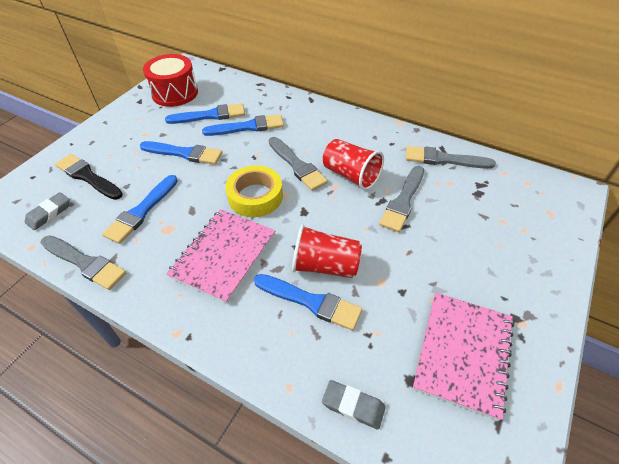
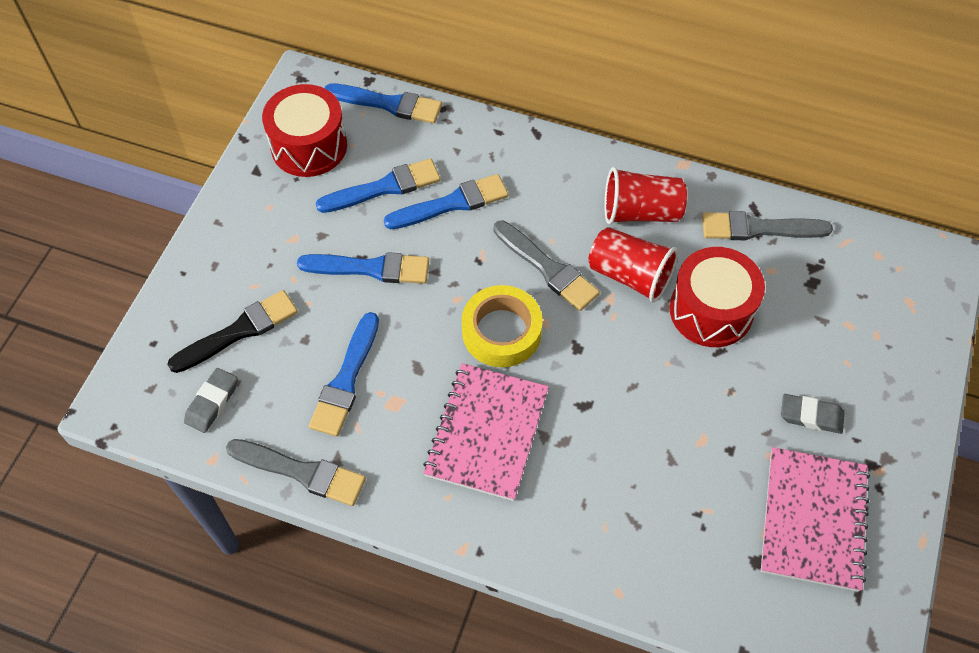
camera: 10 degrees left, 10 degrees up
black brush [55,154,123,200] -> black brush turned 120 degrees clockwise [167,290,298,373]
blue brush [254,274,362,331] -> blue brush moved to [325,83,442,124]
red cup [292,224,362,278] -> red cup moved to [604,167,687,224]
grey eraser [322,380,386,429] -> grey eraser moved to [781,394,844,434]
grey brush [379,166,424,232] -> red drum [670,247,765,347]

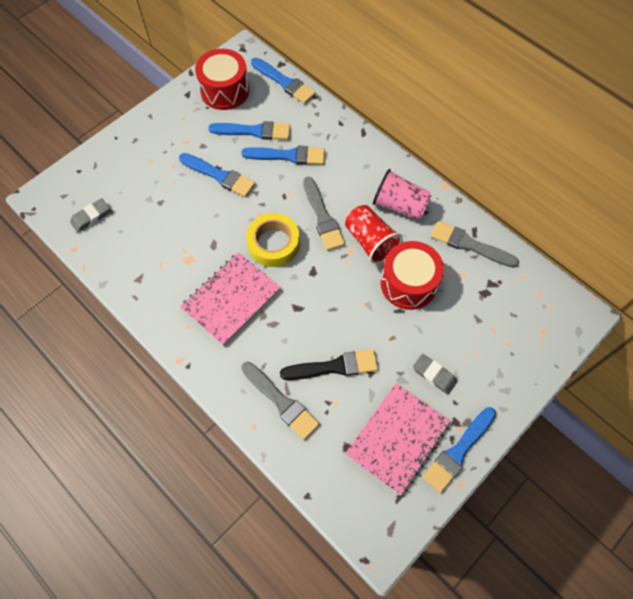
camera: 25 degrees right, 5 degrees up
black brush [167,290,298,373] -> black brush moved to [280,350,378,380]
grey brush [226,439,366,506] -> grey brush moved to [241,362,319,440]
blue brush [309,312,379,436] -> blue brush moved to [423,407,496,493]
red cup [604,167,687,224] -> pink cup [373,169,432,220]

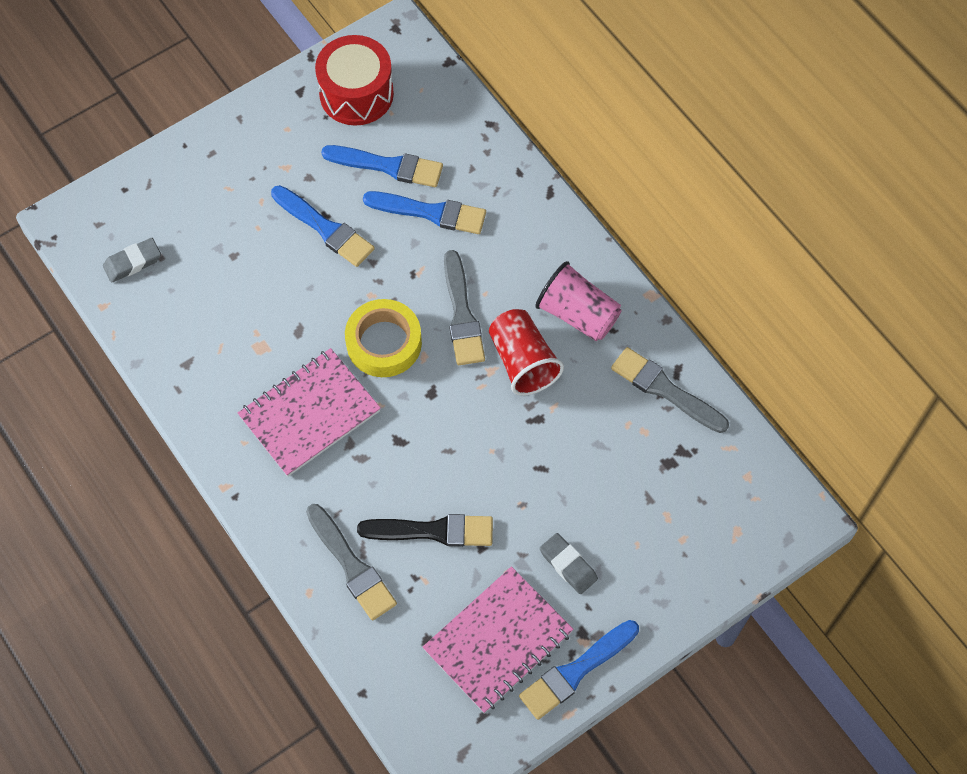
camera: 10 degrees right, 0 degrees up
blue brush [251,58,316,104] -> none
red drum [381,241,444,310] -> none

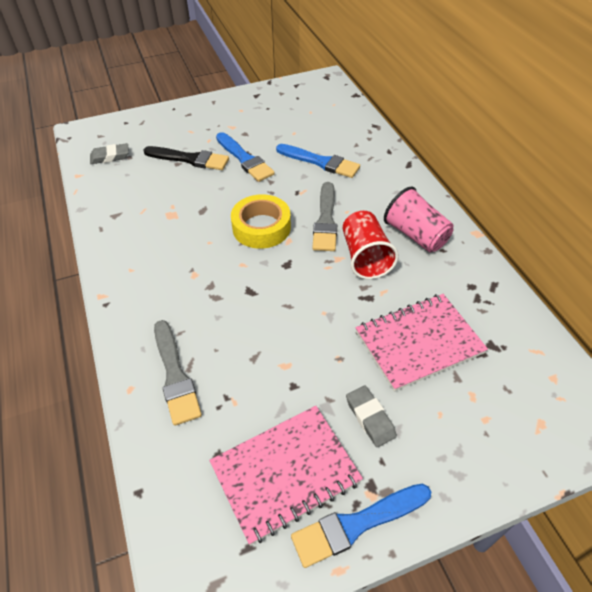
camera: 15 degrees right, 15 degrees down
pink notebook [238,348,381,477] -> pink notebook moved to [355,294,488,392]
red drum [315,35,394,125] -> none
blue brush [321,145,443,187] -> none
black brush [357,514,493,547] -> black brush moved to [144,146,229,170]
grey brush [611,347,729,433] -> none

